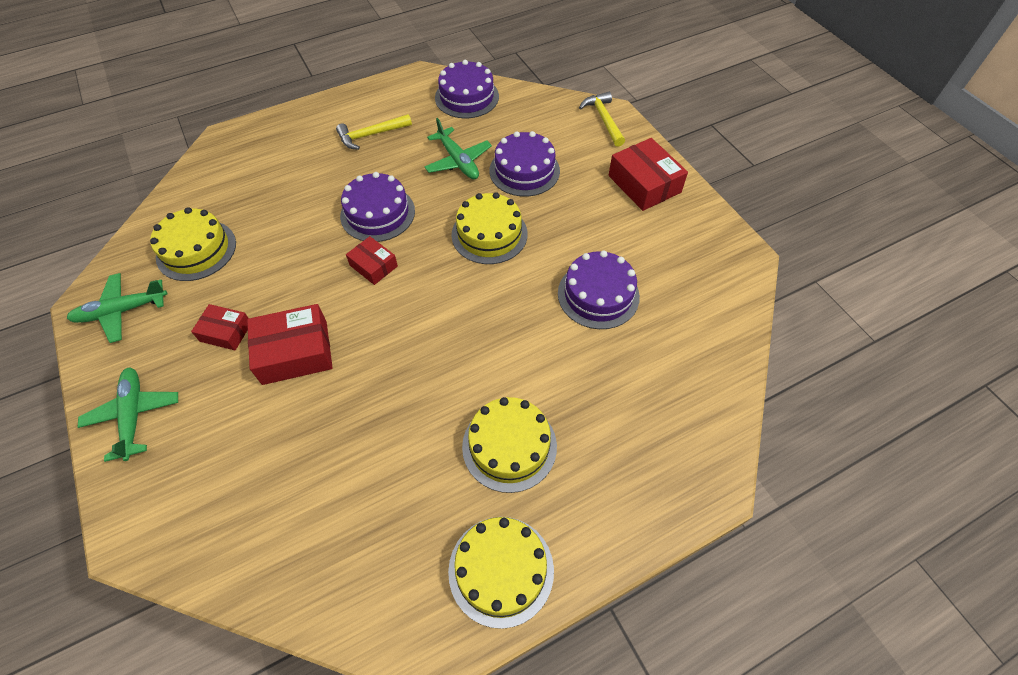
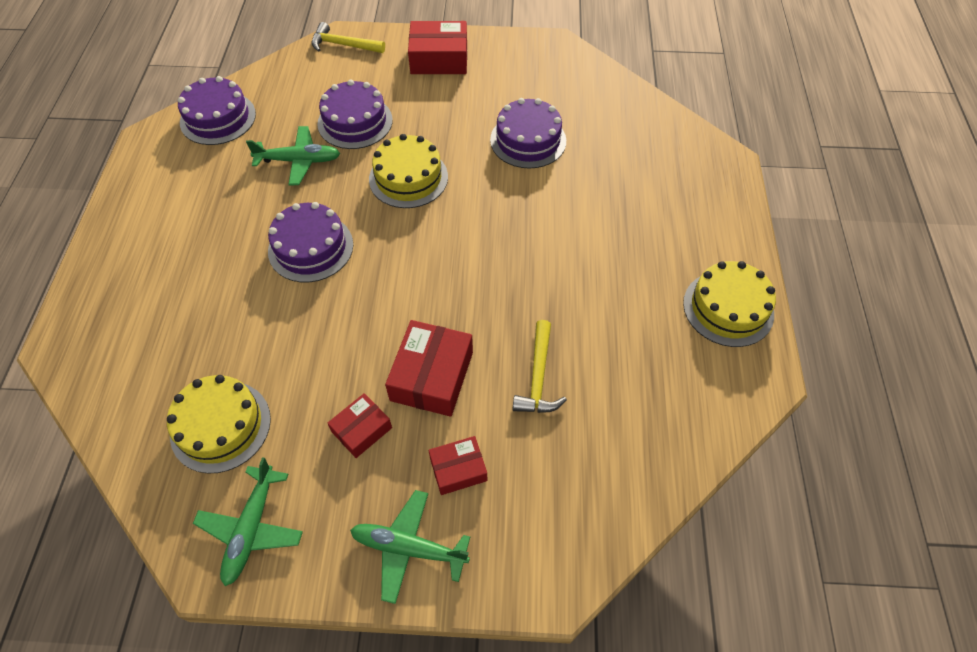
camera: 60 degrees left, 0 degrees up
yellow hammer [336,114,412,150] -> yellow hammer moved to [512,320,567,413]
red box [346,236,398,285] -> red box moved to [429,436,487,495]
yellow cake [462,397,557,493] -> none

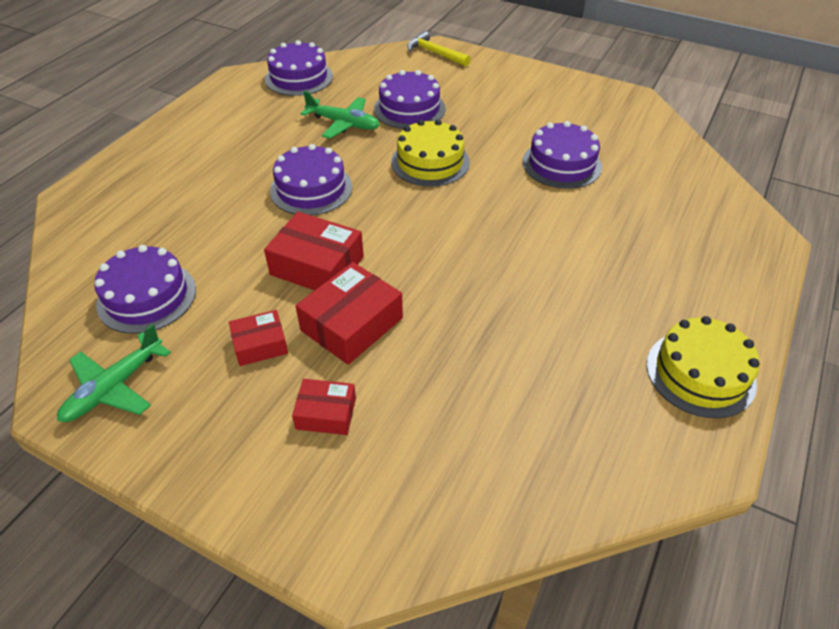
camera: 25 degrees right, 10 degrees down
yellow cake [167,375,271,474] -> purple cake [94,245,196,334]
green plane [350,490,470,604] -> none
red box [408,21,467,74] -> red box moved to [264,212,364,290]
yellow hammer [512,320,567,413] -> none

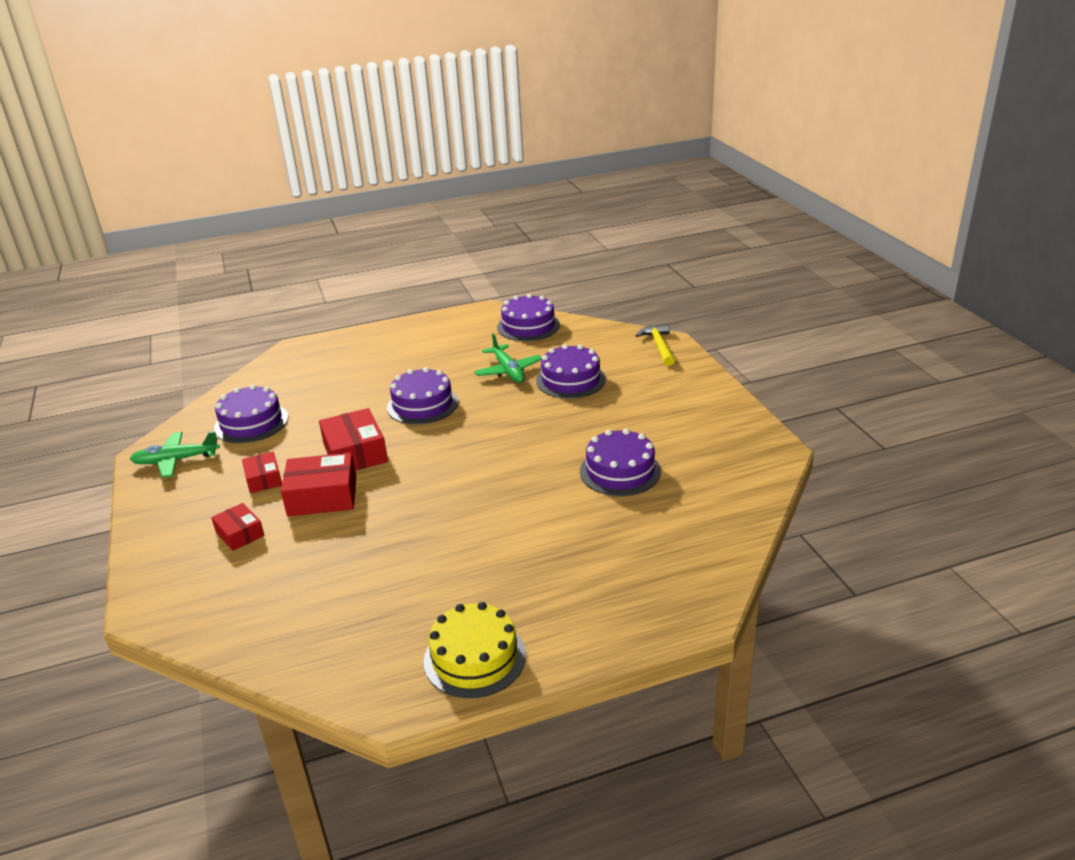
camera: 45 degrees right, 15 degrees down
red box [229,310,288,366] -> red box turned 45 degrees clockwise [242,452,282,493]
yellow cake [391,119,470,187] -> none

